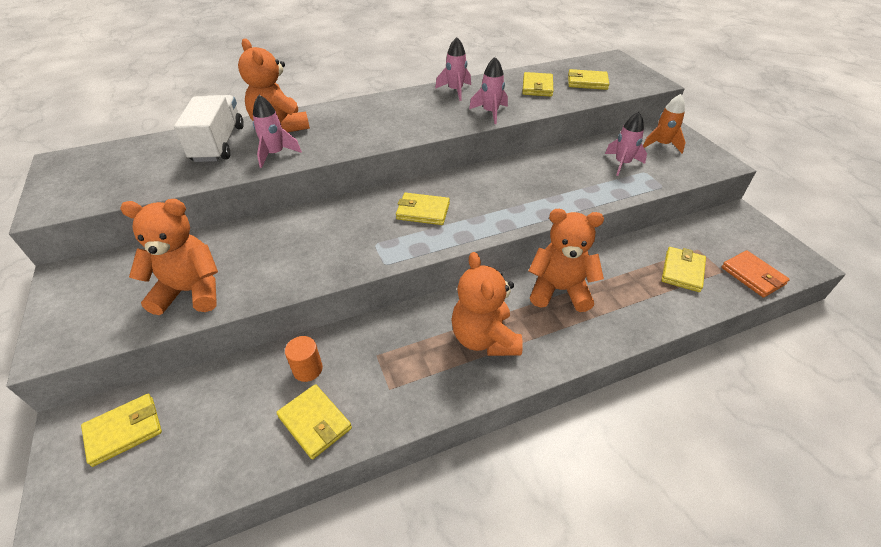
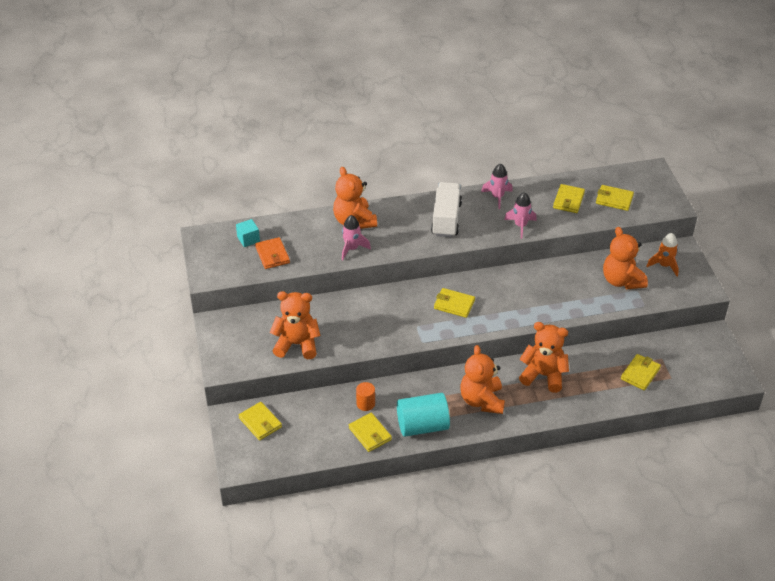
camera: 10 degrees right, 0 degrees up
yellow wallet [81,394,162,467] -> yellow wallet turned 75 degrees clockwise [238,402,282,441]
white truck [174,95,244,162] -> white truck moved to [431,182,462,237]
pink rocket [605,112,647,176] -> orange teddy bear [603,227,648,289]
orange wallet [721,250,790,298] -> orange wallet moved to [255,237,290,269]
none -> turquoise cube [236,219,260,247]
none -> turquoise cylinder [397,393,450,437]

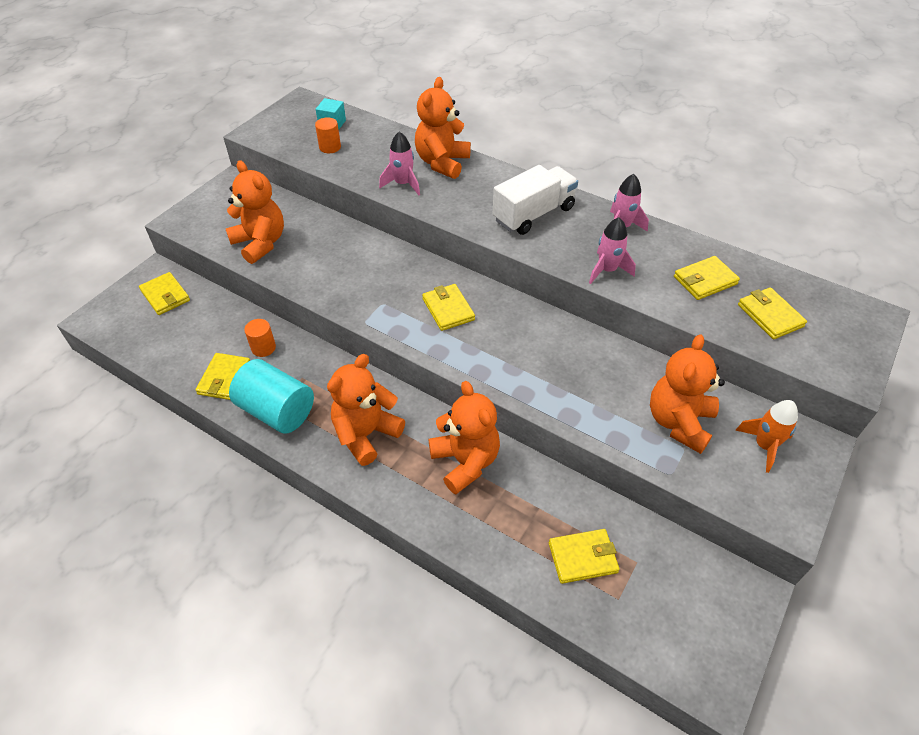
camera: 45 degrees right, 5 degrees up
yellow wallet [238,402,282,441] -> yellow wallet turned 45 degrees counterclockwise [139,272,190,315]
orange wallet [255,237,290,269] -> orange cylinder [315,117,341,153]

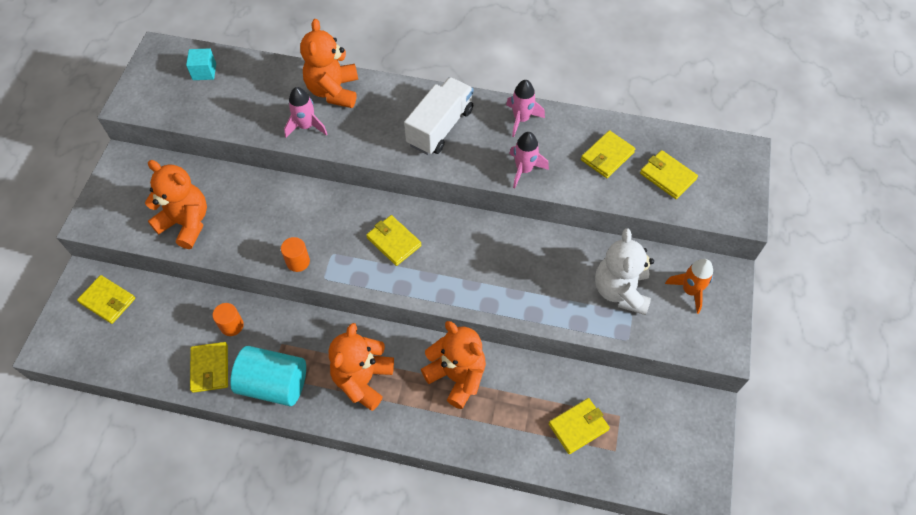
camera: 20 degrees left, 10 degrees up
orange cylinder [315,117,341,153] -> orange cylinder moved to [281,237,310,272]
orange teddy bear [650,334,725,454] -> white teddy bear [595,228,654,315]

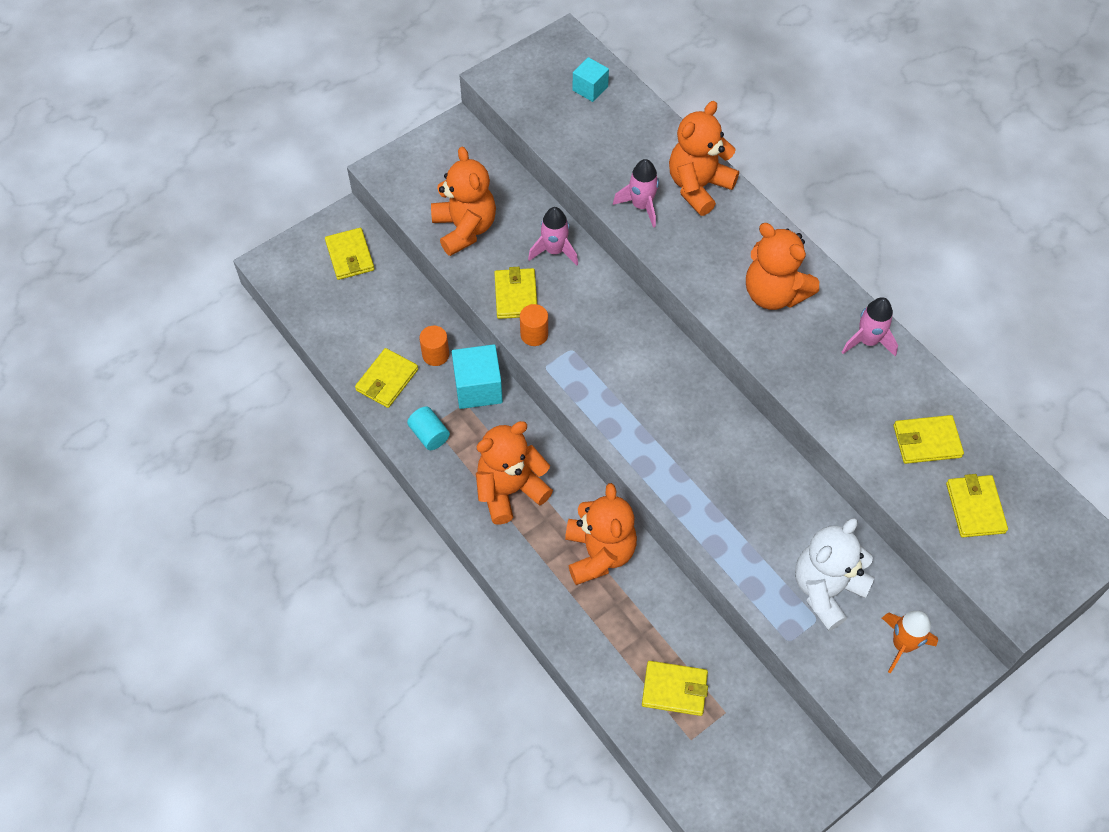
camera: 40 degrees right, 0 degrees up
turquoise cylinder [230,346,306,406] -> turquoise cylinder [407,406,450,450], size x0.51
yellow wallet [366,215,422,266] -> yellow wallet moved to [494,267,537,319]
white truck [404,77,473,155] -> orange teddy bear [746,223,819,310]
pink rocket [509,132,549,189] -> pink rocket moved to [528,207,578,265]
none -> turquoise cube [452,344,503,409]

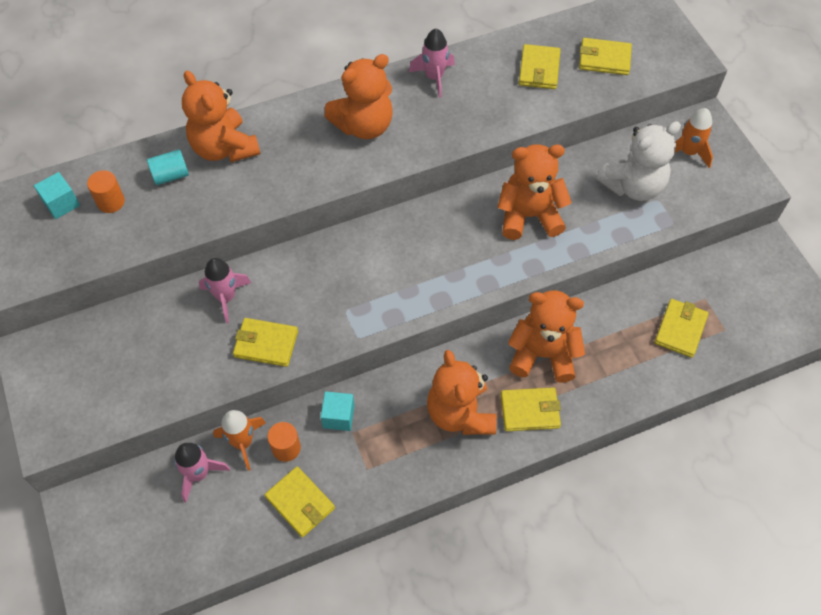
camera: 75 degrees left, 0 degrees up
yellow wallet [325,228,375,280] -> yellow wallet moved to [501,387,561,431]
turquoise cylinder [407,406,450,450] -> turquoise cylinder moved to [147,149,189,185]
orange teddy bear [431,147,496,256] -> orange teddy bear moved to [497,144,572,240]
turquoise cube [452,344,503,409] -> turquoise cube [321,391,355,431], size x0.63
orange cylinder [520,304,548,346] -> orange cylinder moved to [87,170,125,213]
pink rocket [613,159,659,228] -> pink rocket moved to [174,443,230,502]
white teddy bear [795,518,874,631] -> white teddy bear turned 90 degrees counterclockwise [596,121,681,201]
none -> orange rocket [213,410,266,471]

